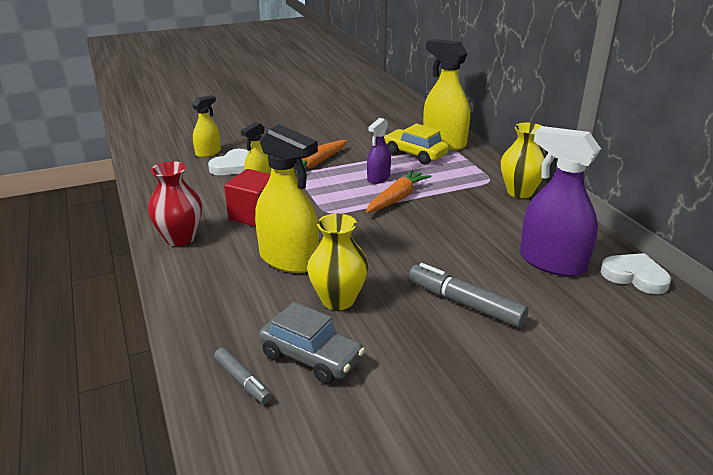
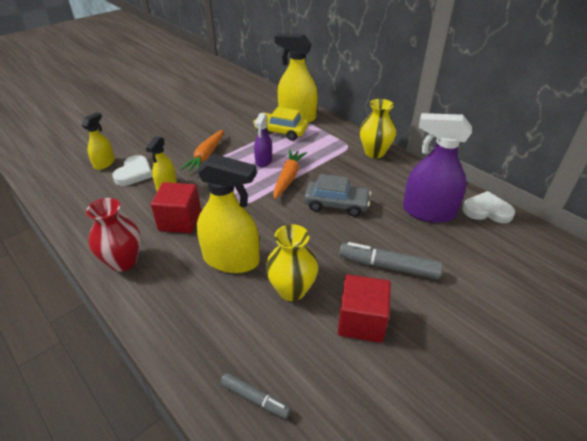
camera: 20 degrees left, 10 degrees up
grey car [259,302,365,384] -> grey car moved to [304,174,371,217]
none -> red cube [338,274,391,343]

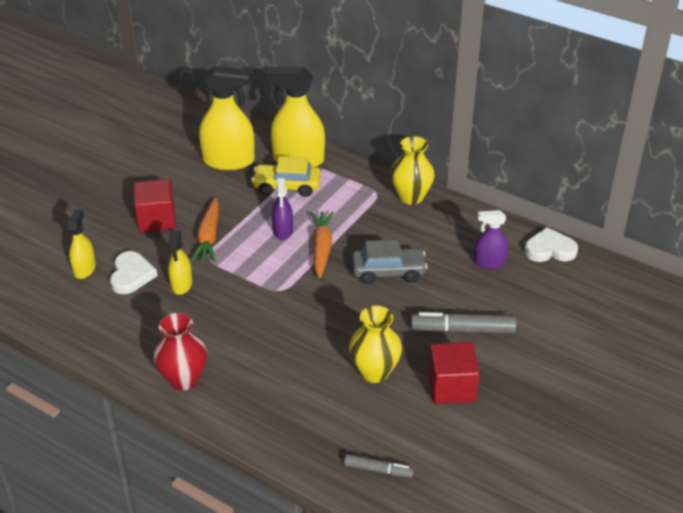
camera: 15 degrees left, 0 degrees up
red cube [151,182,201,233] -> red cube moved to [134,179,176,232]
yellow spray bottle [197,154,260,273] -> yellow spray bottle moved to [199,66,255,170]
purple spray bottle [403,113,472,223] -> purple spray bottle [474,210,508,269], size x0.55

